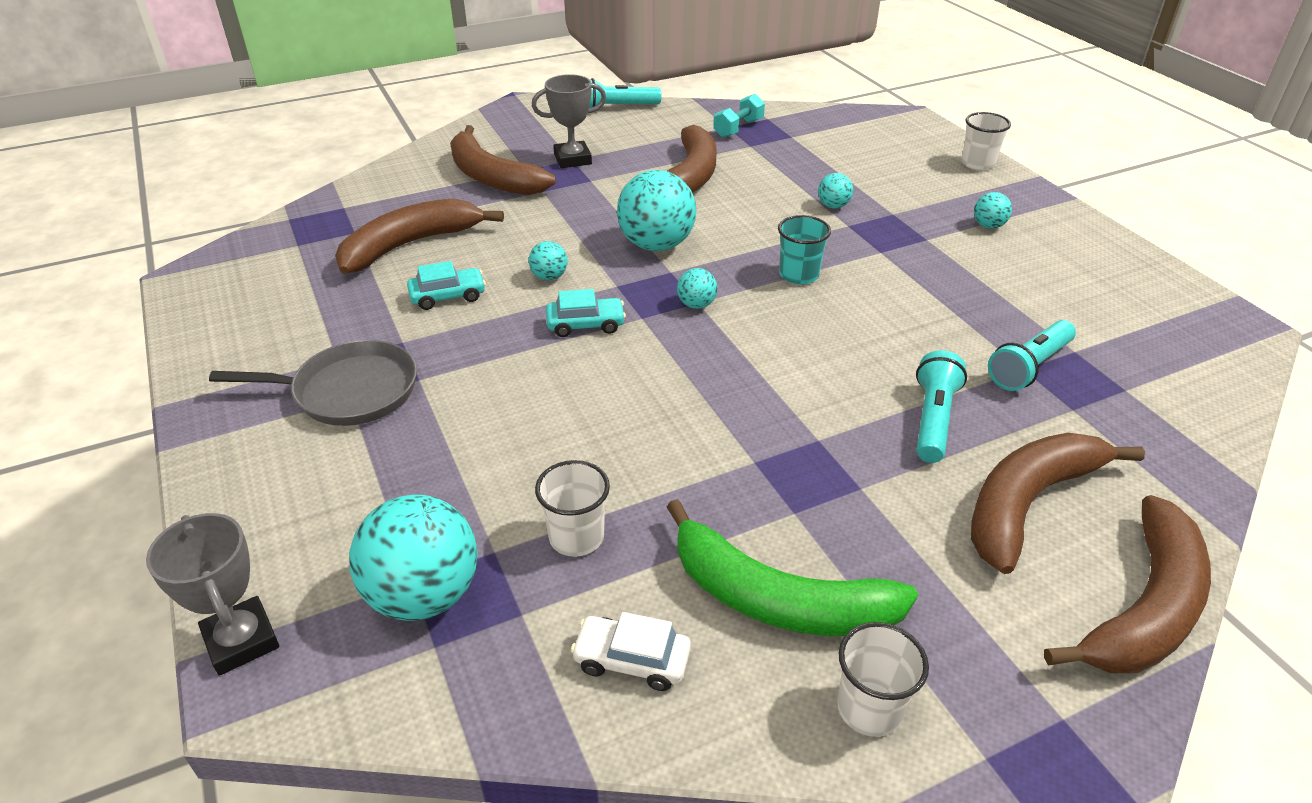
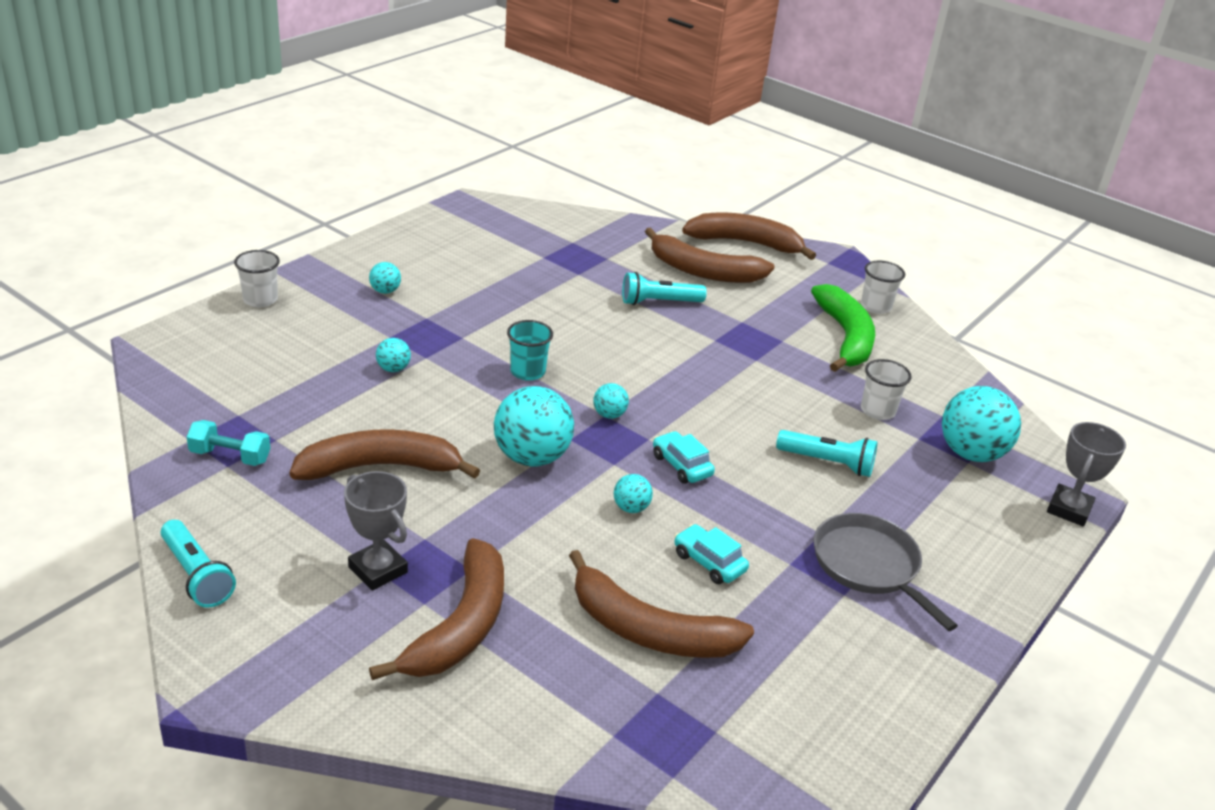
camera: 120 degrees left, 5 degrees down
white car [571,612,691,691] -> none
turquoise flashlight [988,320,1076,391] -> turquoise flashlight moved to [776,430,878,477]

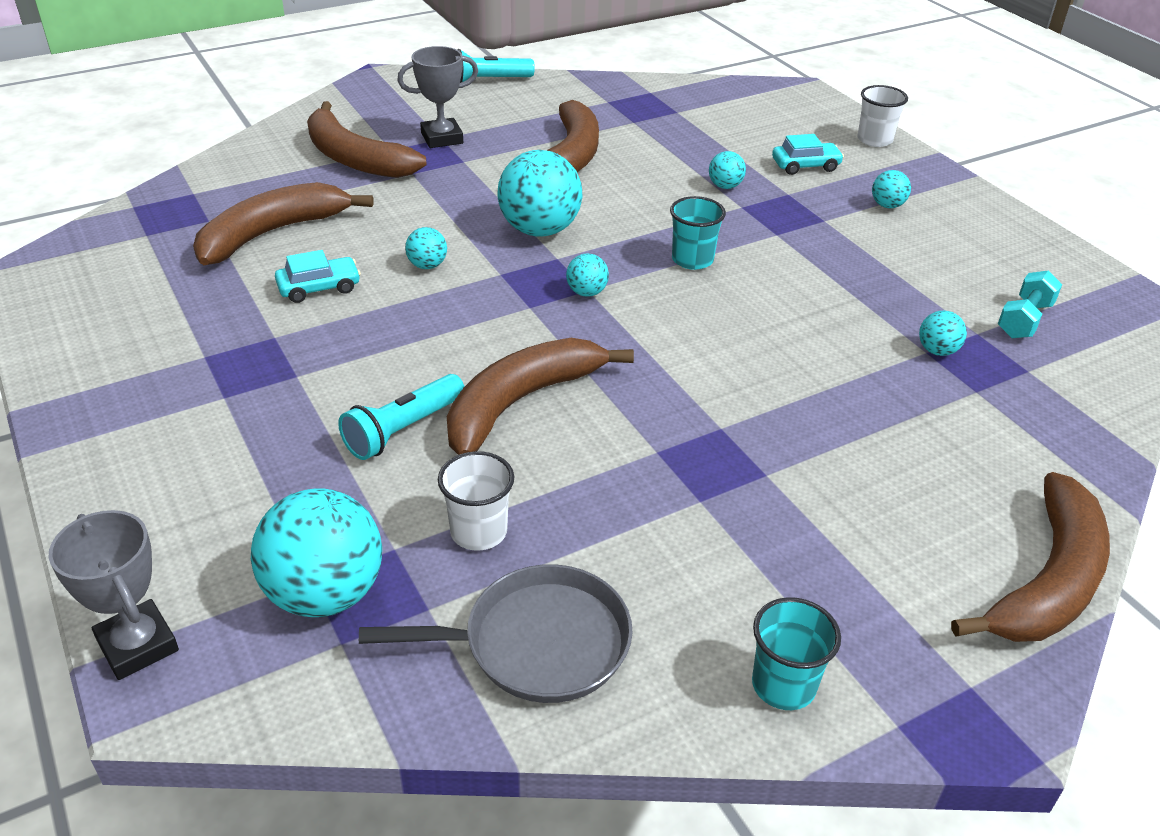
camera: 115 degrees right, 5 degrees up
turquoise dumbbell [187,420,270,466] -> turquoise dumbbell moved to [998,271,1062,338]
turquoise flashlight [622,272,707,305] -> none
brown banana [645,227,775,283] -> brown banana moved to [447,338,634,455]
turquoise car [653,431,715,484] -> turquoise car moved to [772,134,844,175]
green banana [811,284,875,372] -> none
grey pan [814,513,958,631] -> grey pan moved to [359,564,633,703]
white cup [861,261,905,314] -> turquoise cup [752,597,841,710]
none -> turquoise ball [919,311,967,356]

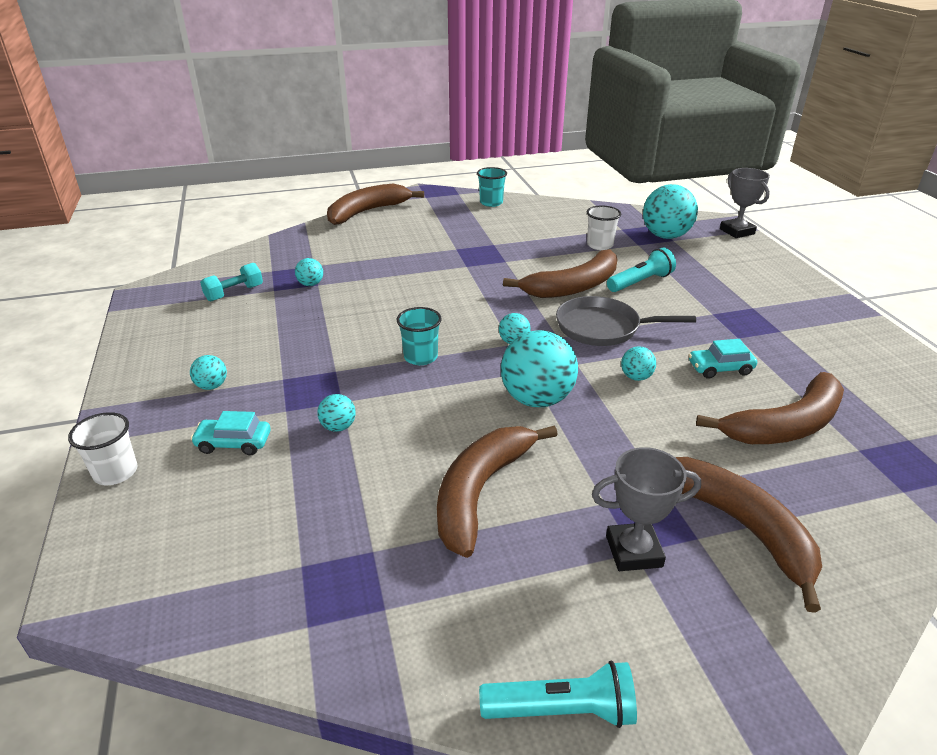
camera: 165 degrees left, 5 degrees down
grey pan [359,564,633,703] -> grey pan moved to [556,296,696,346]

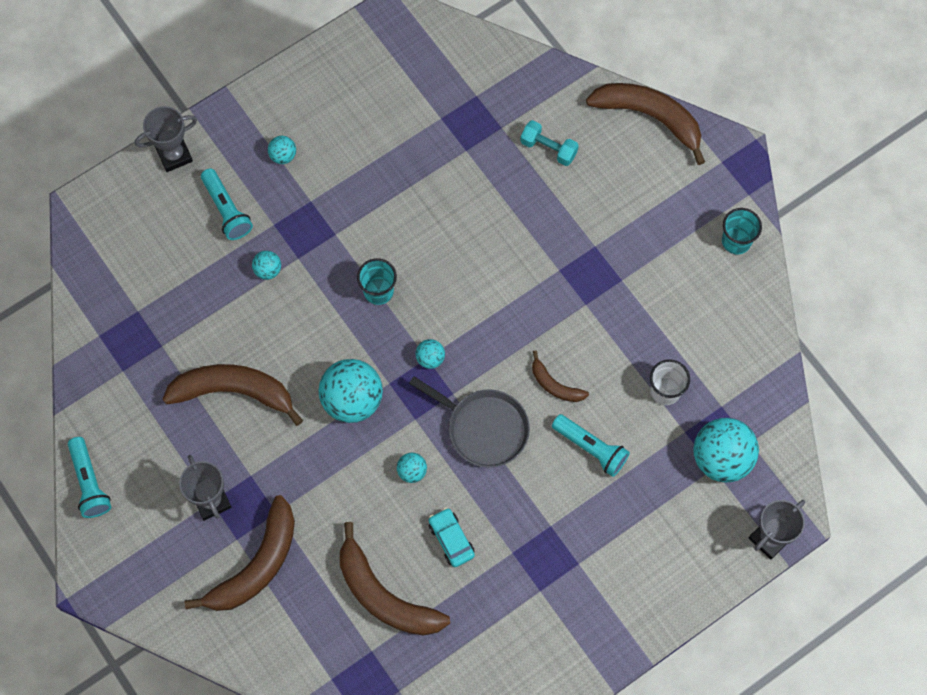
camera: 70 degrees right, 35 degrees up
white cup [68,412,137,485] -> grey trophy [135,106,197,172]
turquoise car [191,411,270,455] -> turquoise flashlight [201,168,253,240]
turquoise dumbbell [200,263,263,301] -> turquoise dumbbell moved to [520,120,579,166]
turquoise ball [295,258,323,286] -> none
brown banana [503,249,617,298] -> brown banana [532,350,589,402], size x0.51
grey pan [556,296,696,346] -> grey pan turned 135 degrees clockwise [409,376,530,467]

